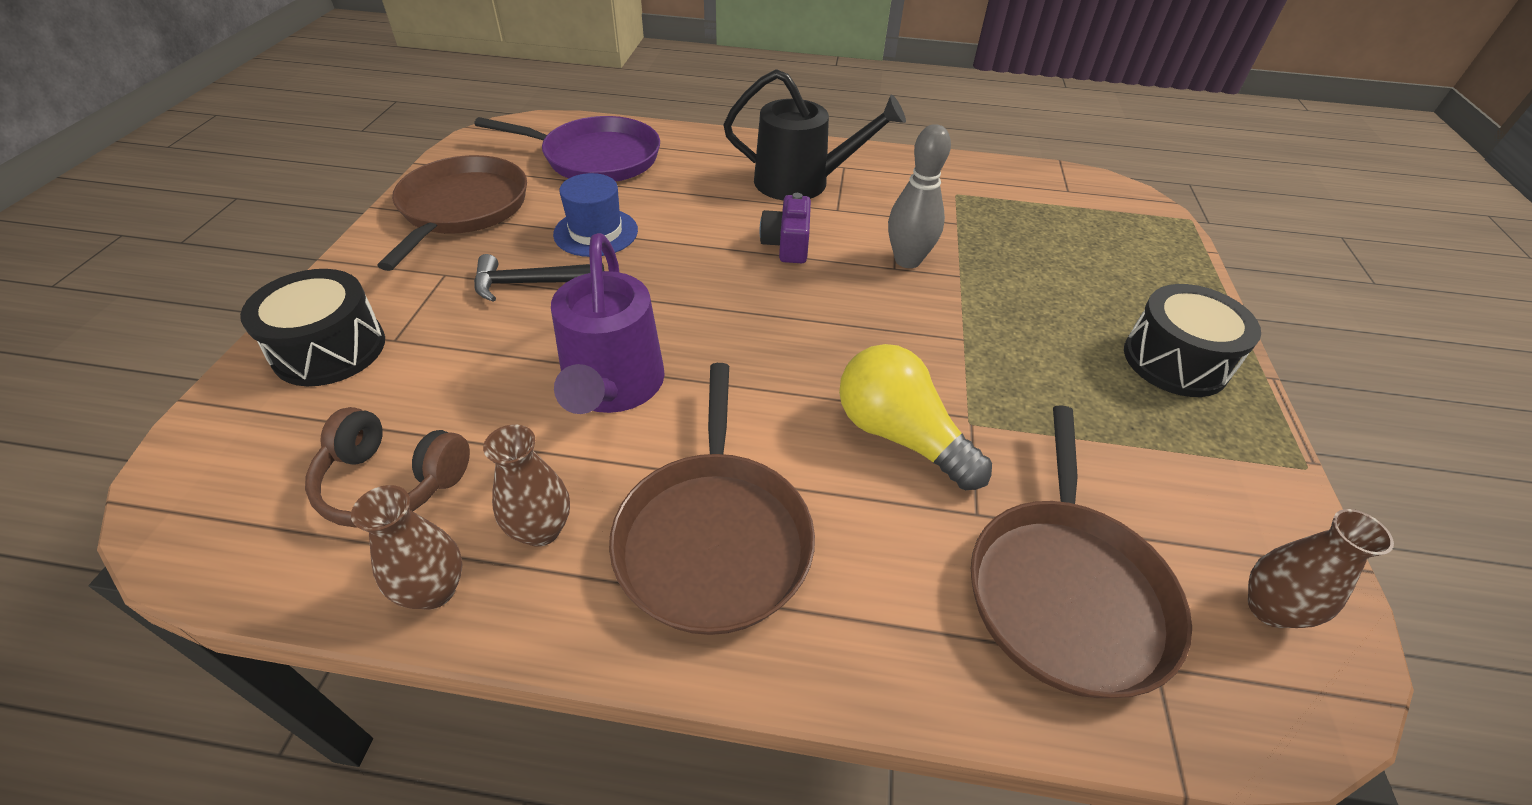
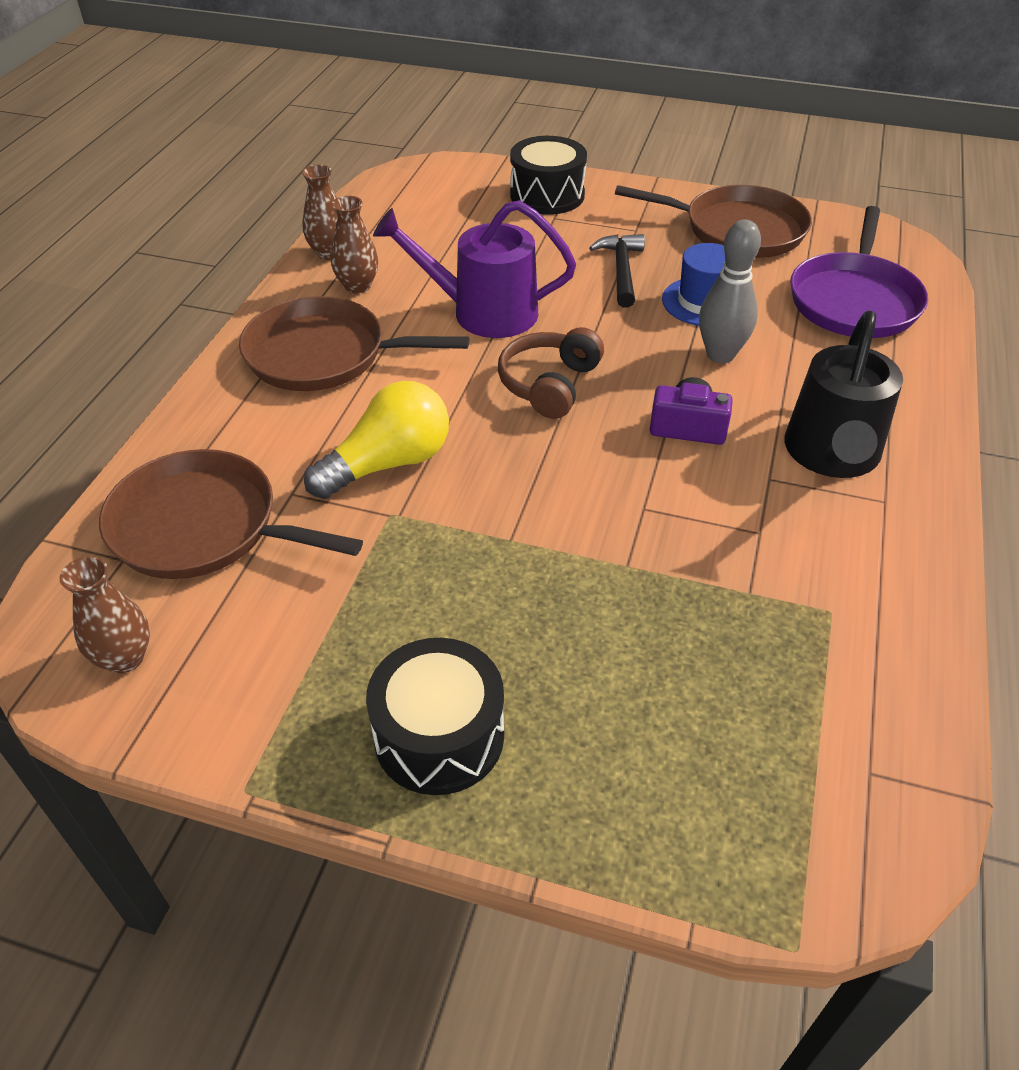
camera: 100 degrees right, 0 degrees up
brown headphones [305,407,470,528] -> brown headphones moved to [498,327,604,419]
grey bowling pin [888,124,951,268] -> grey bowling pin moved to [699,220,761,364]

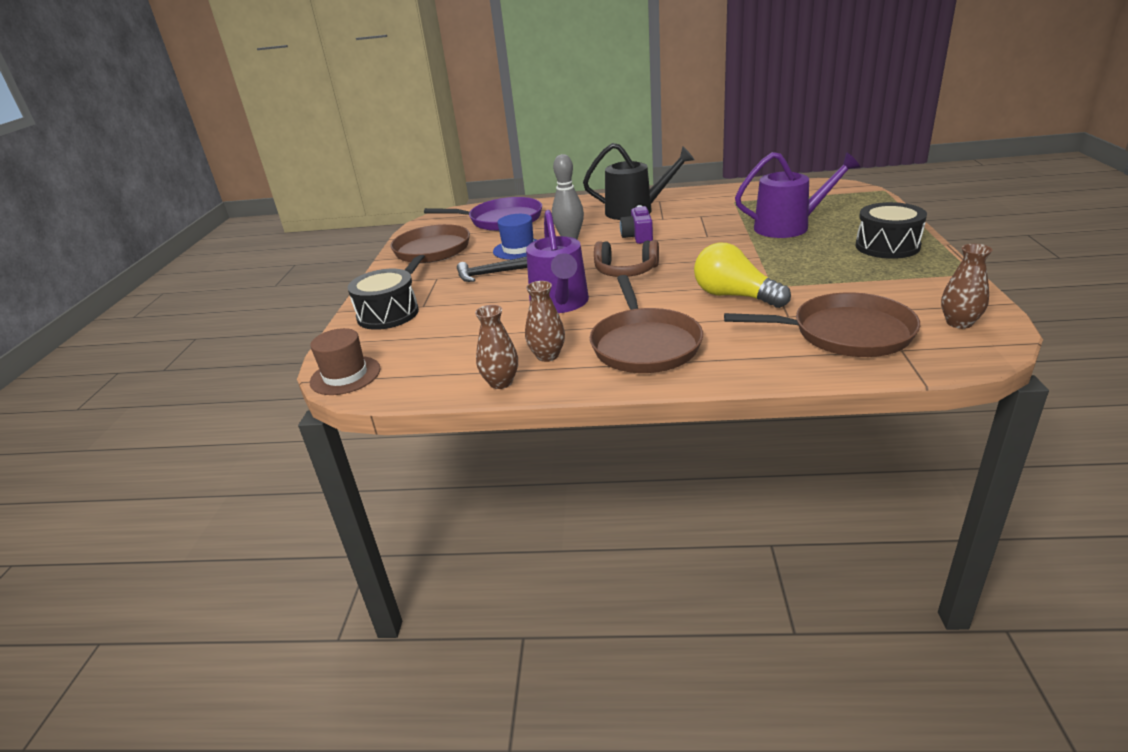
camera: 100 degrees left, 15 degrees down
brown pan [99,449,363,579] -> brown pan turned 90 degrees counterclockwise [724,292,920,357]
none -> brown hat [310,328,381,395]
none -> purple watering can [735,152,860,238]

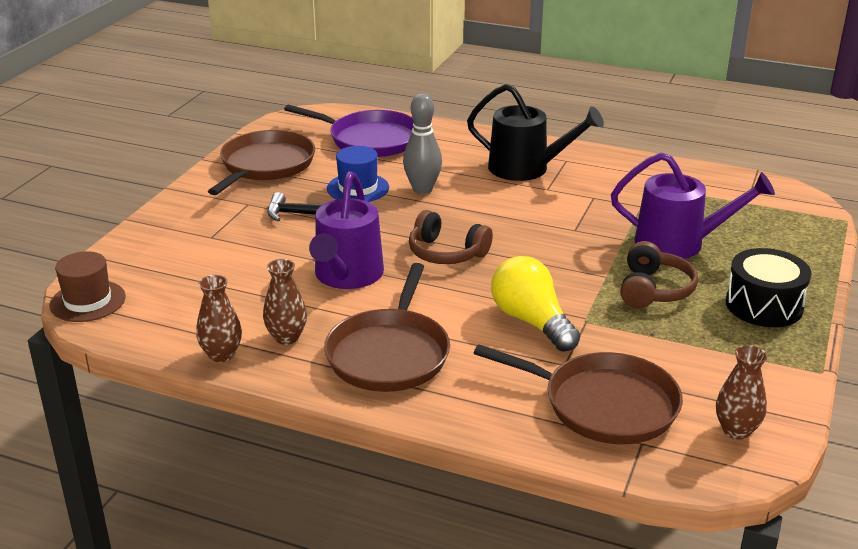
camera: 15 degrees right, 0 degrees up
black drum [348,269,419,330] -> none
purple camera [620,205,653,244] -> none
none -> brown headphones [620,241,698,308]

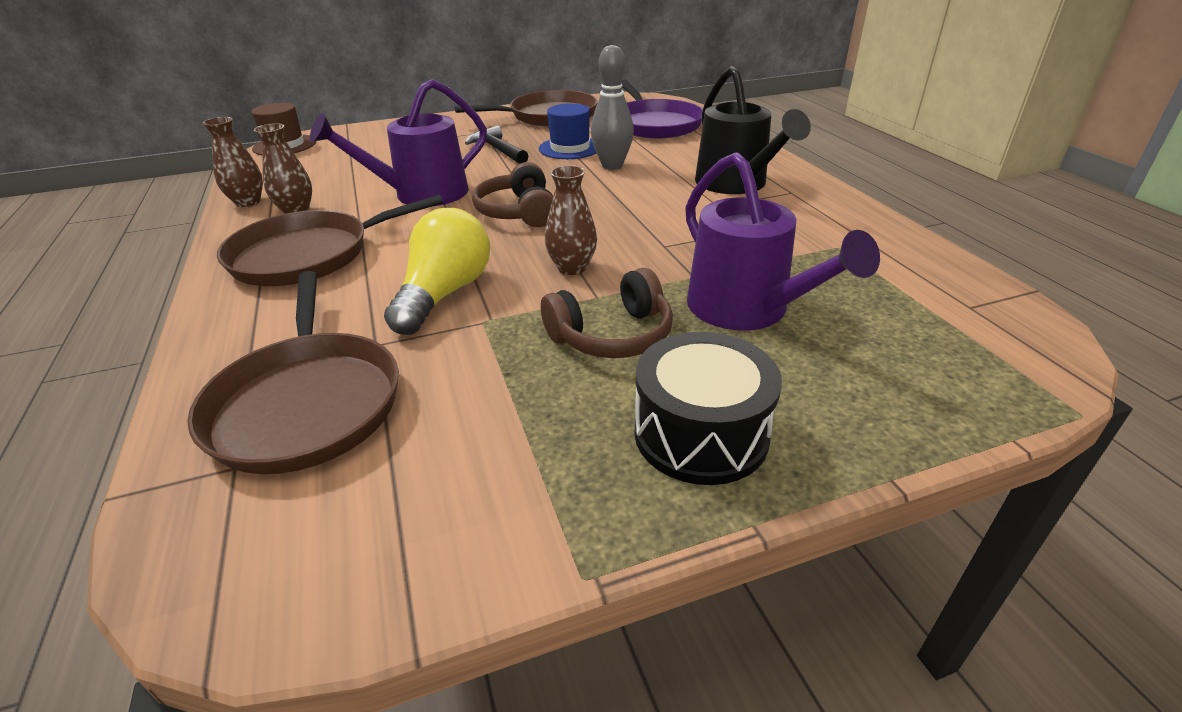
camera: 50 degrees right, 5 degrees up
brown vase [716,345,767,439] -> brown vase moved to [545,165,597,275]

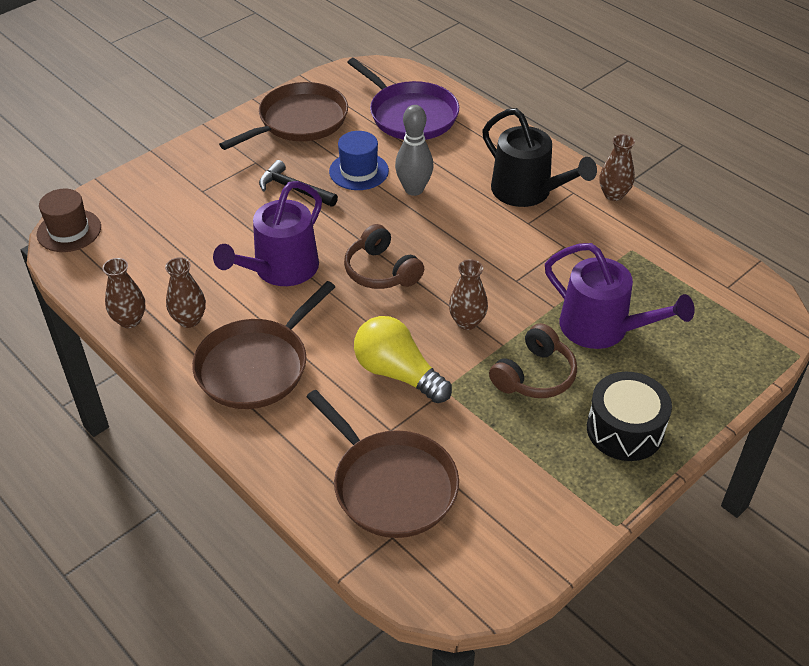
camera: 25 degrees left, 10 degrees up
yellow light bulb [384,208,490,335] -> yellow light bulb turned 45 degrees counterclockwise [354,316,452,403]
none -> brown vase [599,134,635,201]

